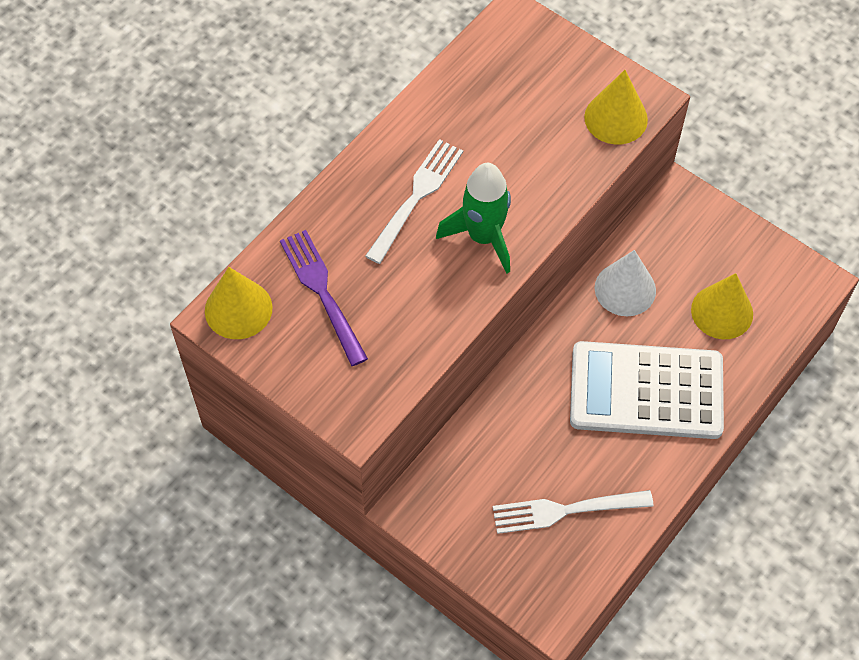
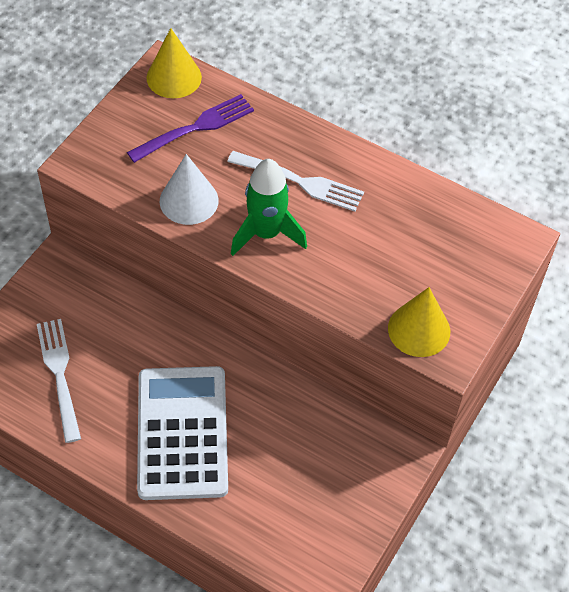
camera: 80 degrees right, 5 degrees down
white cone [595,250,656,316] -> white cone moved to [160,154,219,225]
yellow cone [691,273,753,339] -> none

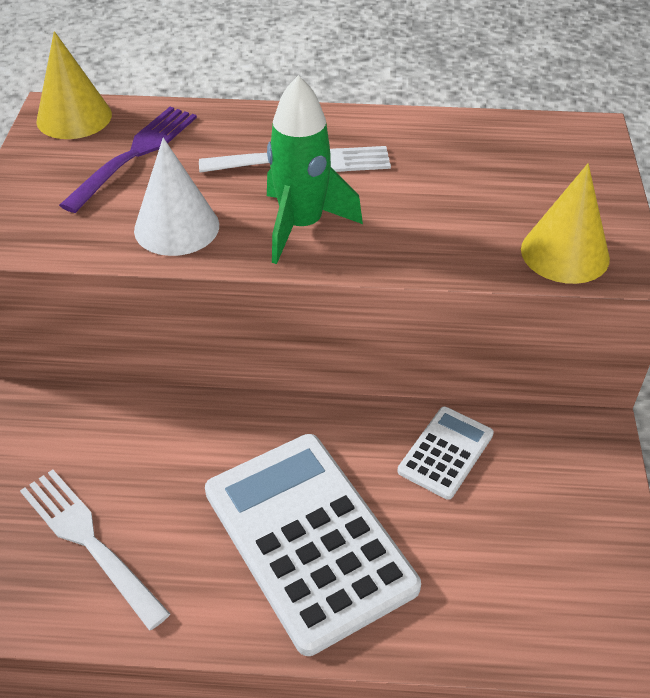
camera: 25 degrees left, 10 degrees down
none -> white calculator [397,407,494,500]

